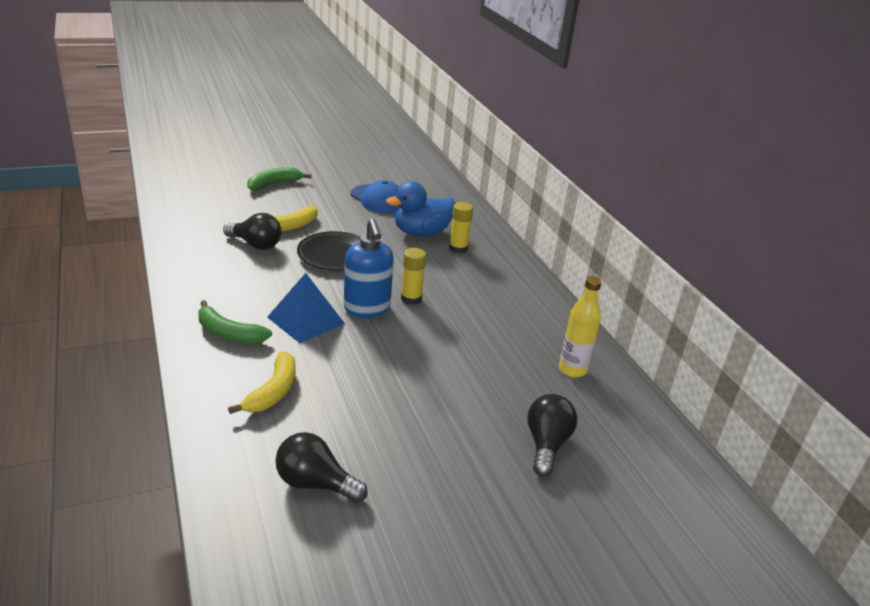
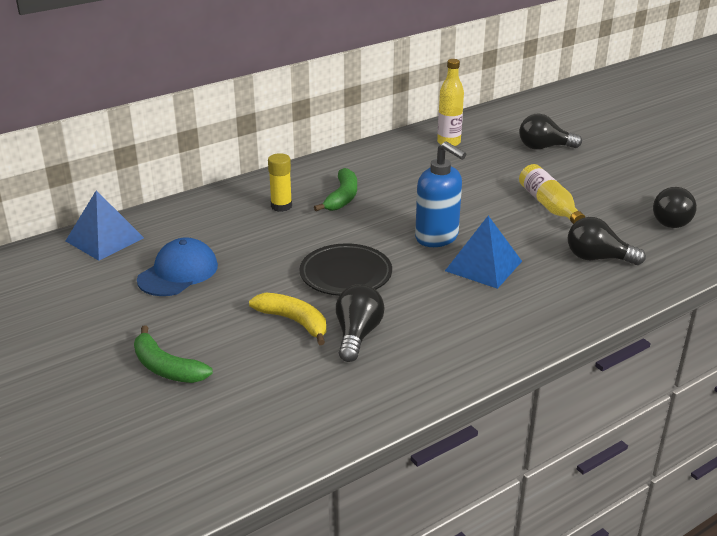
camera: 100 degrees left, 0 degrees up
green banana [198,300,272,344] -> green banana moved to [314,168,357,211]
yellow banana [228,351,296,414] -> black light bulb [568,217,646,265]
blue soap dispenser [344,218,394,318] -> blue soap dispenser turned 75 degrees clockwise [415,141,466,247]
blue duck [386,181,455,236] -> none
yellow glue stick [401,248,426,305] -> none
none -> blue pyramid [66,190,144,261]
none -> yellow bottle [519,164,585,224]

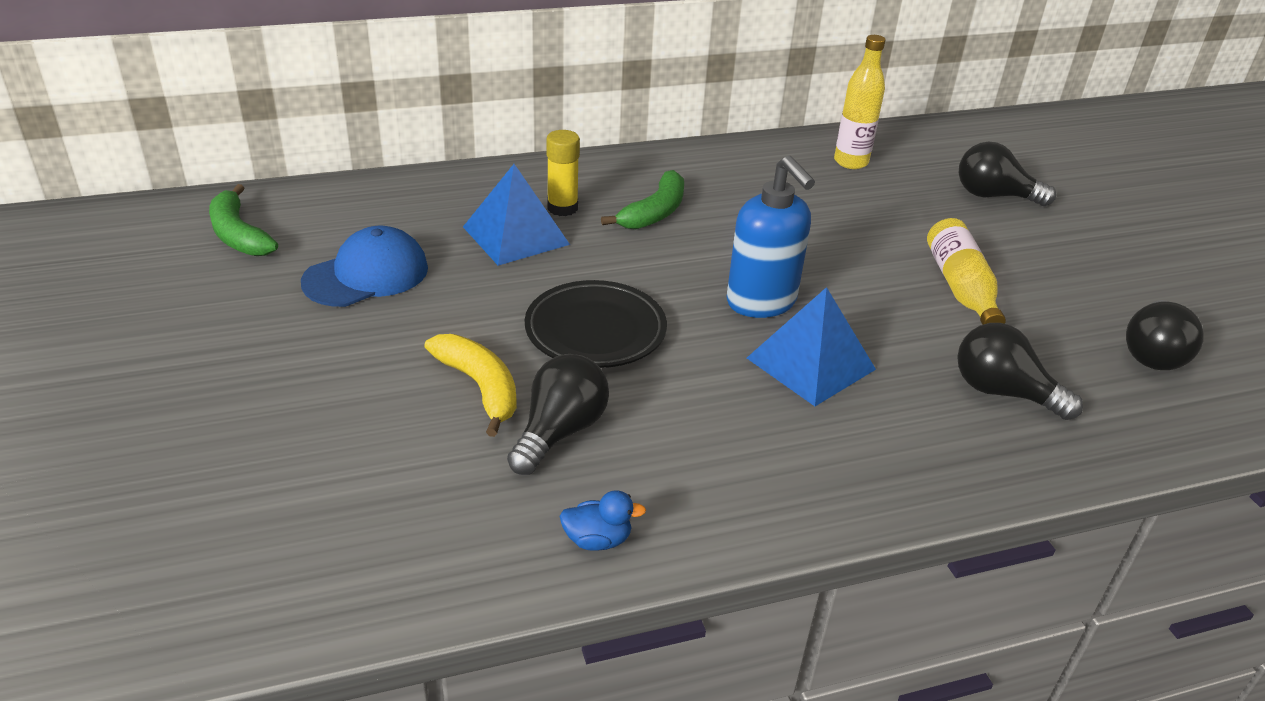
camera: 15 degrees right, 5 degrees up
blue pyramid [66,190,144,261] -> blue pyramid moved to [463,164,570,266]
green banana [134,325,213,383] -> green banana moved to [209,184,278,256]
none -> blue duck [559,490,646,551]

